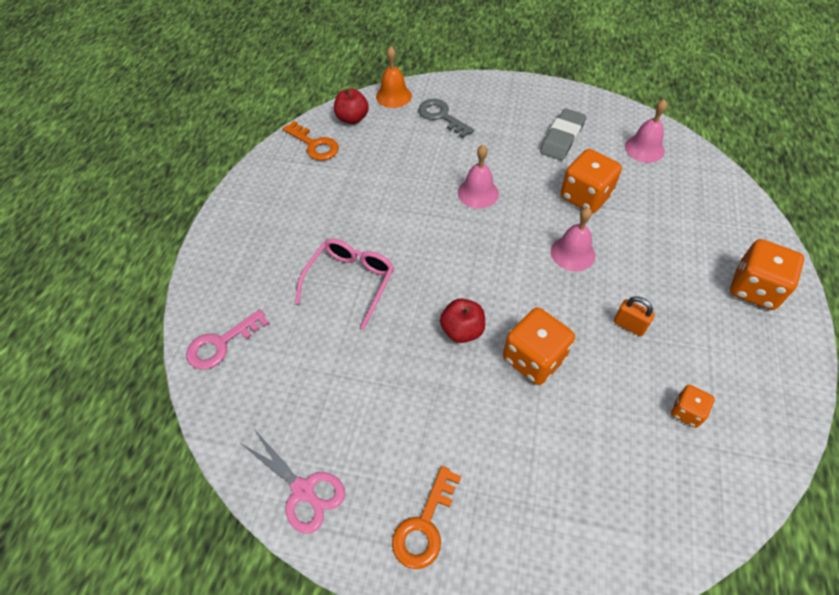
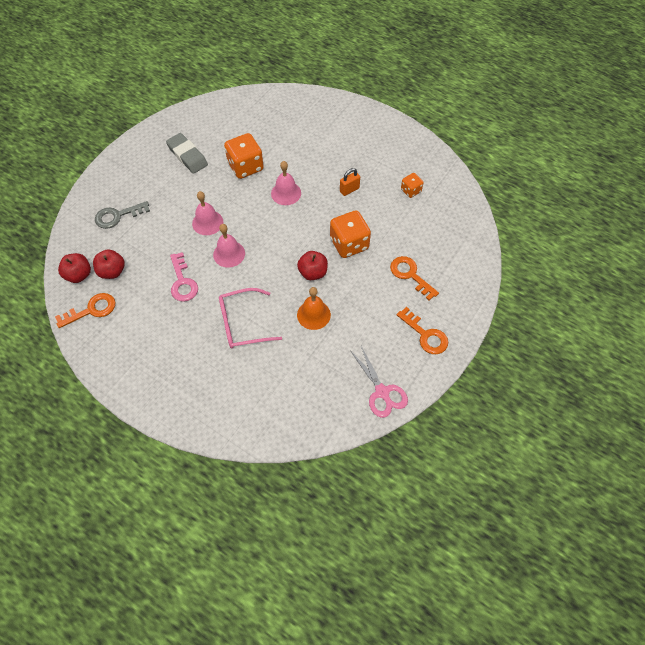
camera: 70 degrees left, 5 degrees up
pink key [186,309,270,370] -> pink key moved to [170,252,198,302]
pink scissors [242,429,345,534] -> pink scissors turned 90 degrees clockwise [351,346,408,418]
pink glasses [295,239,394,329] -> pink glasses turned 60 degrees counterclockwise [219,288,282,348]
orange bell [376,46,412,108] -> orange bell moved to [297,287,331,330]
pink bell [625,99,667,163] -> pink bell moved to [213,224,245,267]
orange dice [730,239,804,310] -> none
none -> red apple [93,249,125,279]
none -> orange key [390,256,439,301]

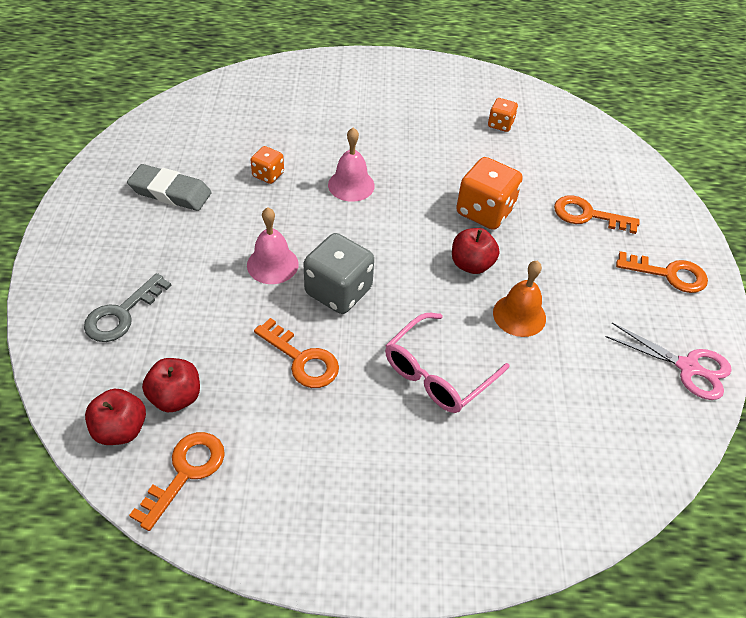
camera: 35 degrees left, 10 degrees down
pink key [170,252,198,302] -> orange key [254,318,339,388]
pink bell [213,224,245,267] -> grey dice [303,233,374,314]
orange dice [224,133,264,179] -> orange dice [251,146,284,184], size x0.54
orange padlock [340,168,360,196] -> none

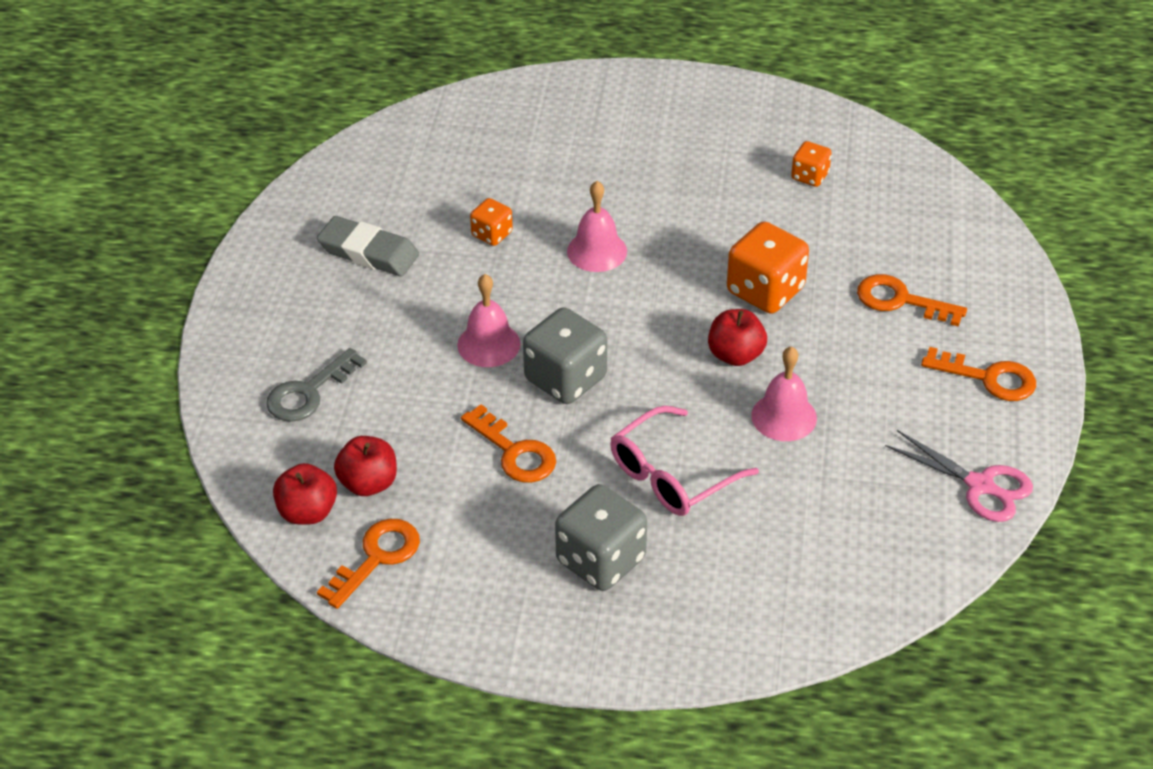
camera: 10 degrees right, 5 degrees down
orange bell [493,261,546,337] -> pink bell [751,346,817,441]
none -> grey dice [555,484,647,591]

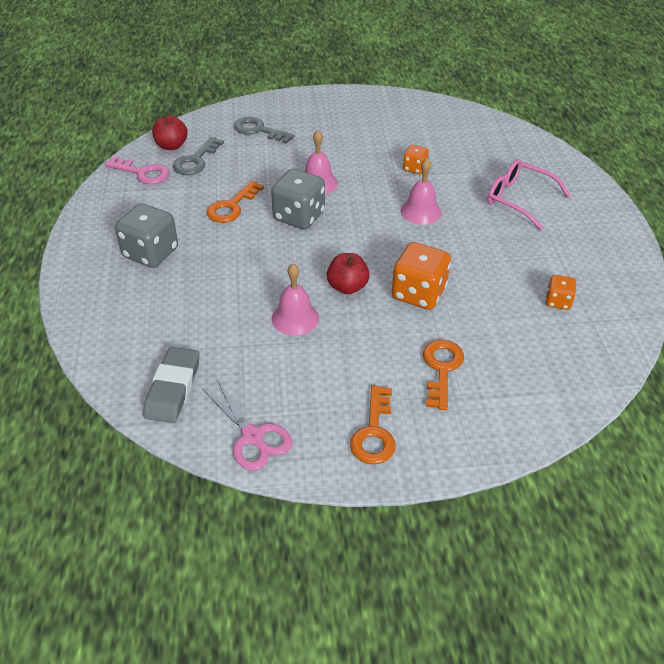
camera: 75 degrees right, 0 degrees up
grey eraser [317,216,419,276] -> grey eraser moved to [143,347,200,423]
orange key [317,519,420,609] -> pink key [104,156,169,184]
red apple [334,436,397,496] -> grey key [173,137,224,175]
pink glasses [610,406,759,516] -> pink glasses moved to [487,159,571,230]
pink scissors [885,430,1033,522] -> pink scissors turned 60 degrees counterclockwise [202,379,292,471]

